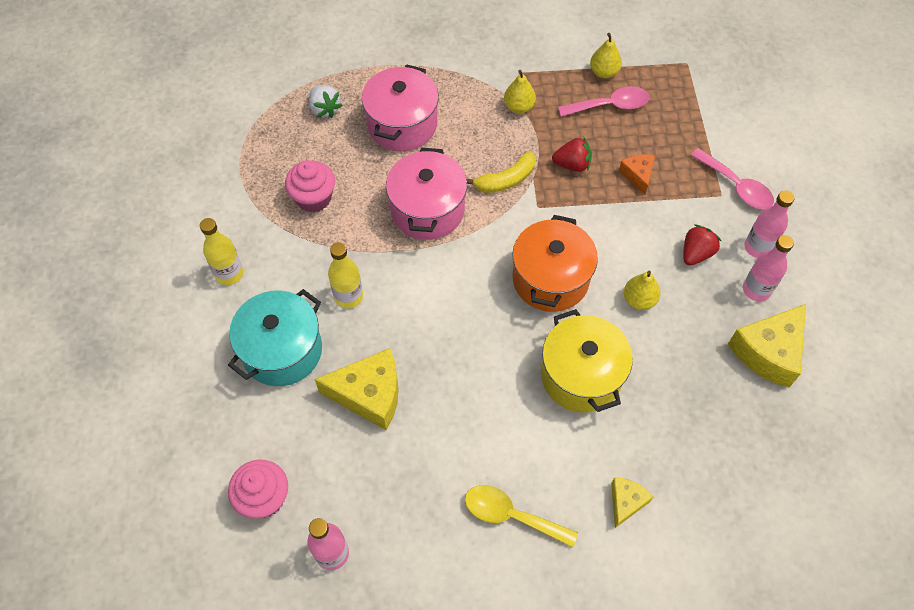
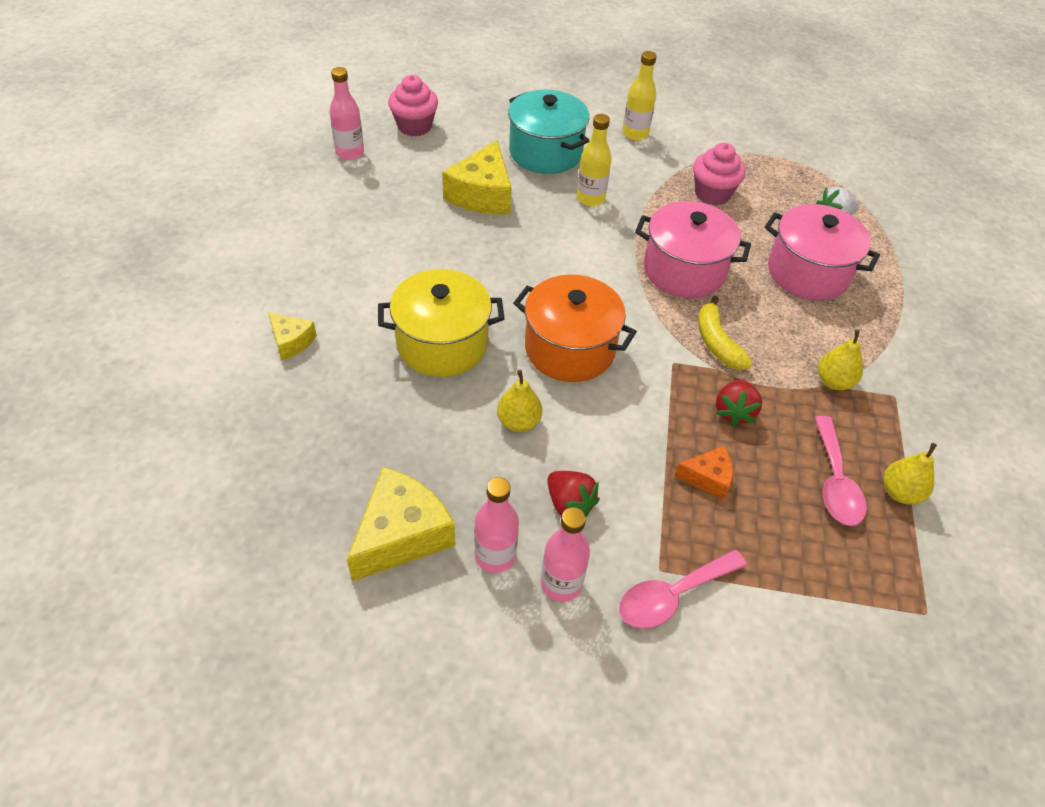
camera: 100 degrees right, 10 degrees down
yellow spoon [465,485,578,548] -> none
yellow cheese [728,304,806,388] -> yellow cheese turned 75 degrees clockwise [347,467,455,581]

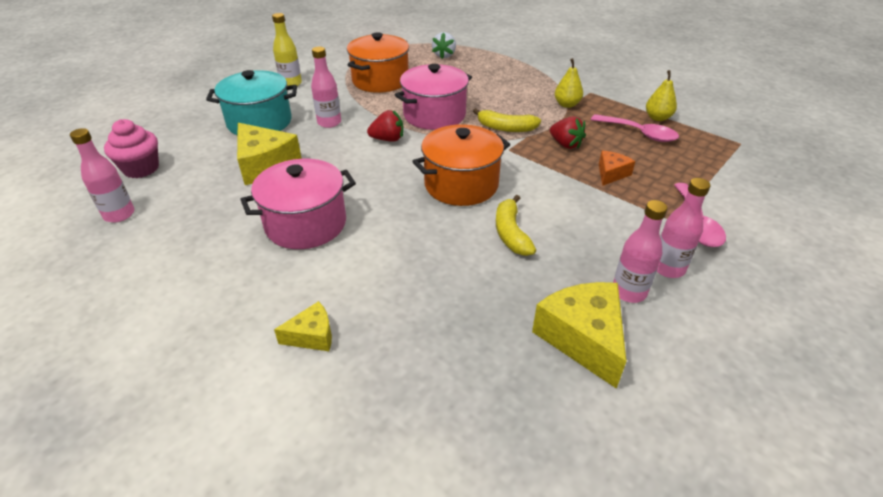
camera: 55 degrees left, 10 degrees down
yellow pot [378,269,505,377] -> none
yellow pear [497,370,542,432] -> yellow banana [496,195,536,256]
red strawberry [547,471,600,517] -> red strawberry moved to [367,110,404,142]
yellow bottle [577,114,611,206] -> pink bottle [311,47,341,128]
pink cupcake [693,143,746,205] -> orange pot [347,32,409,93]
pink pot [765,204,880,300] -> pink pot moved to [240,159,356,249]

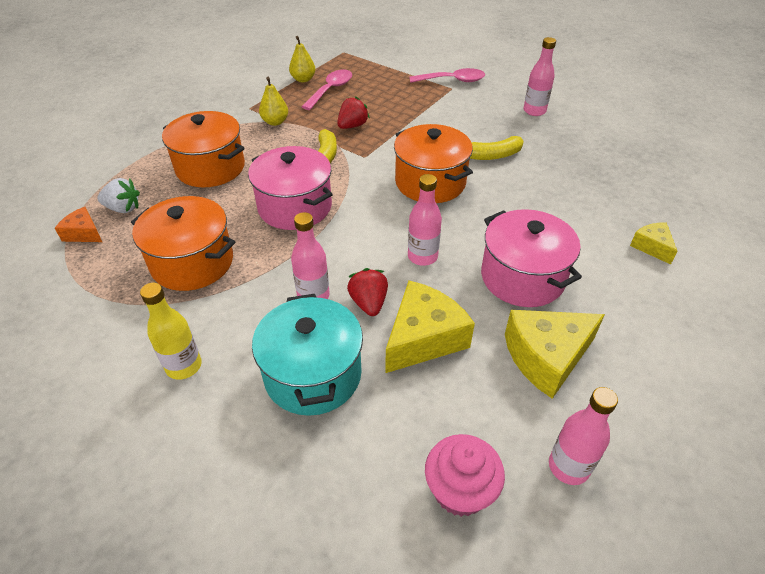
camera: 95 degrees left, 5 degrees up
red strawberry [367,110,404,142] -> red strawberry moved to [347,268,388,316]
yellow cheese [532,282,627,389] -> yellow cheese moved to [505,310,605,399]
orange cheese [599,151,635,186] -> orange cheese moved to [55,207,102,242]
pink bottle [657,178,710,278] -> pink bottle moved to [408,174,442,266]
none -> orange pot [162,111,245,187]

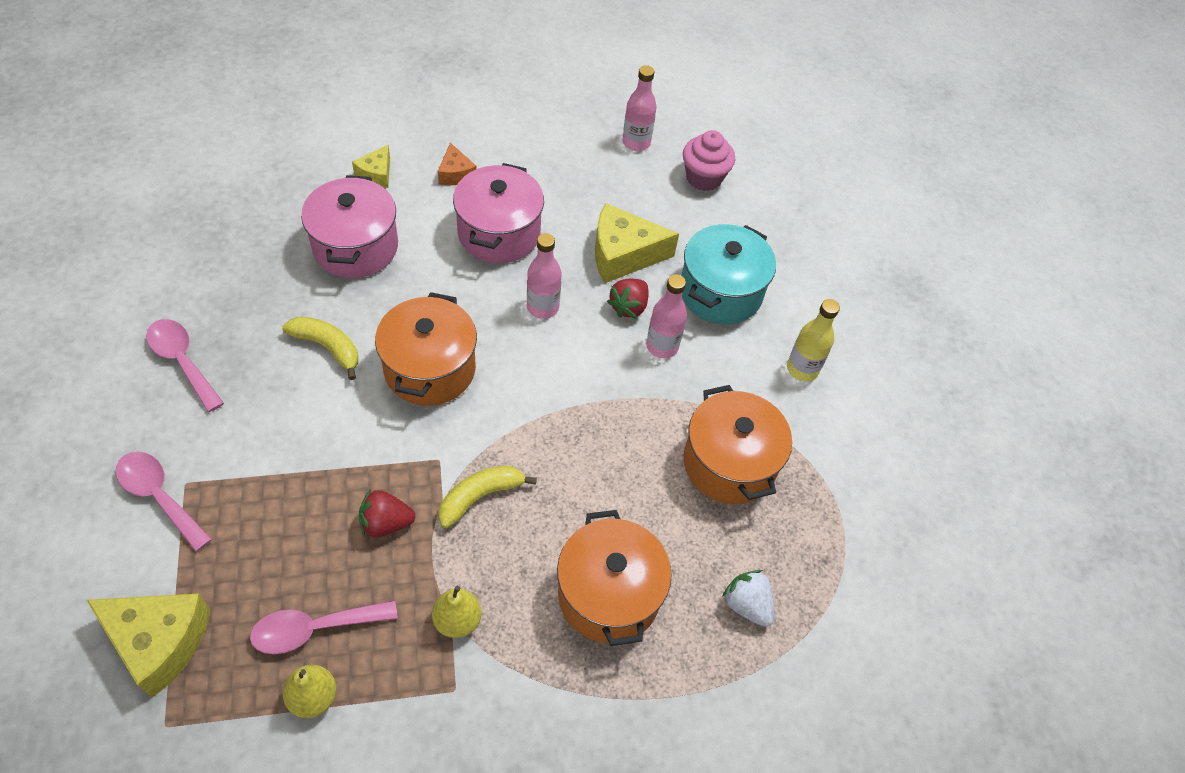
camera: 140 degrees left, 10 degrees up
orange cheese [55,207,102,242] -> orange cheese moved to [438,143,477,185]
pink pot [248,146,333,230] -> pink pot moved to [301,175,398,278]
yellow cheese [505,310,605,399] -> yellow cheese moved to [87,594,211,698]
pink bottle [524,37,556,116] -> pink spoon [146,319,224,412]

